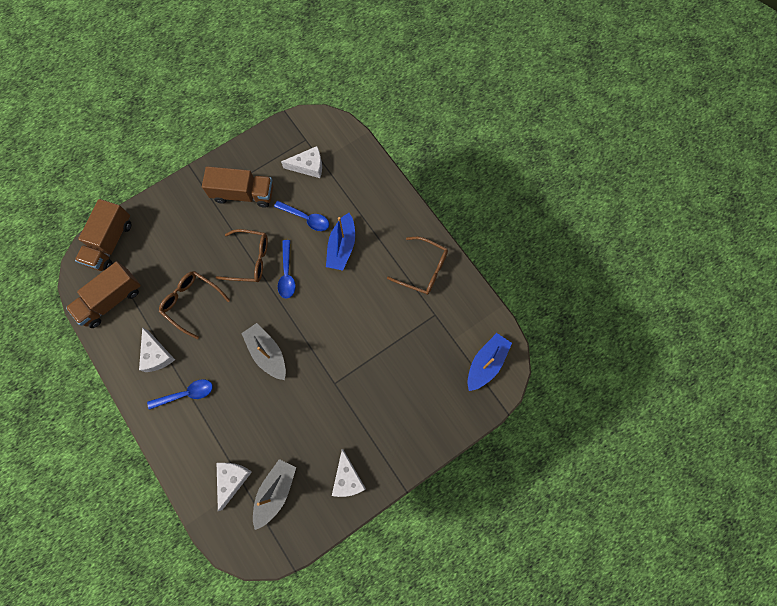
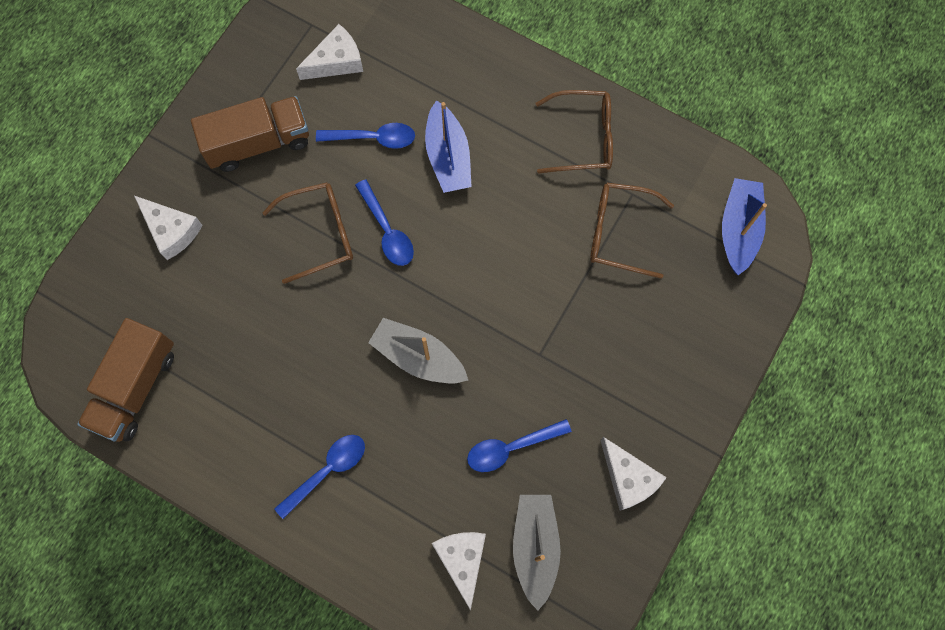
camera: 25 degrees left, 0 degrees up
brown truck [75,199,131,271] -> none
white cheese [139,327,175,372] -> white cheese moved to [134,196,203,260]
brown glasses [159,271,230,339] -> brown glasses moved to [590,183,674,279]
none -> blue spoon [467,419,572,472]

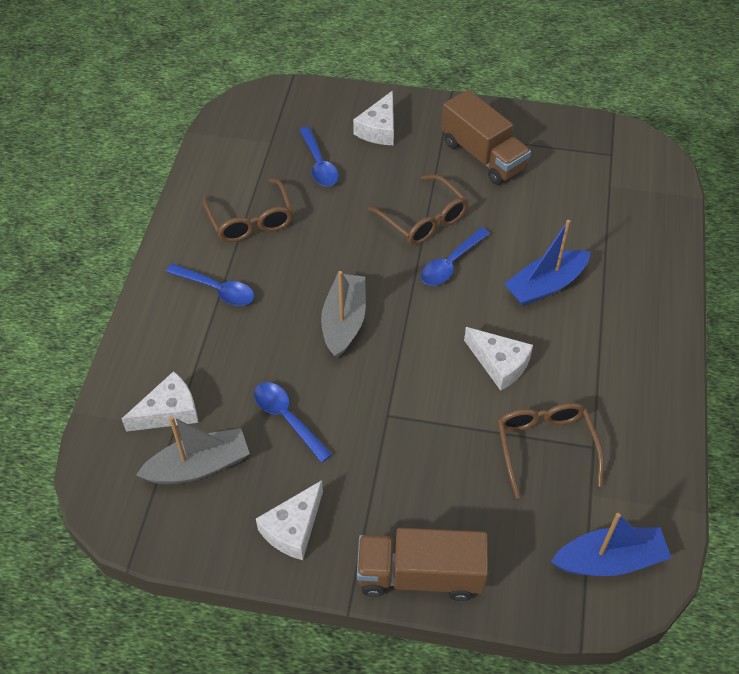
camera: 70 degrees right, 20 degrees down
brown truck [77,318,174,442] -> brown truck moved to [357,528,488,601]
white cheese [296,24,363,80] -> white cheese moved to [464,327,533,391]
blue spoon [316,123,415,149] -> blue spoon moved to [300,127,339,187]
brown glasses [536,90,613,174] -> brown glasses moved to [203,179,293,242]

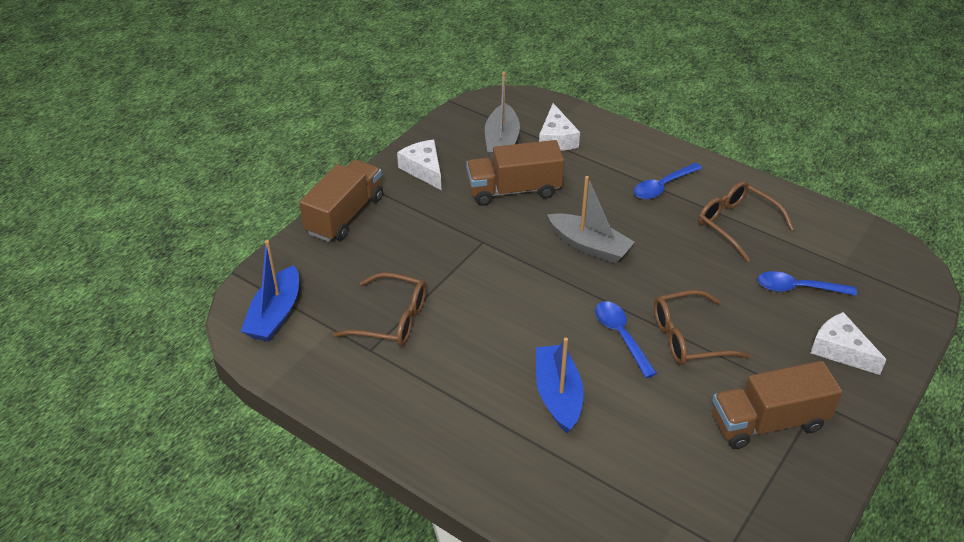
camera: 115 degrees right, 10 degrees down
brown glasses [203,179,293,242] -> brown glasses turned 45 degrees clockwise [698,181,794,262]
blue spoon [254,382,332,463] -> brown truck [466,140,564,206]
white cheese [464,327,533,391] -> none

